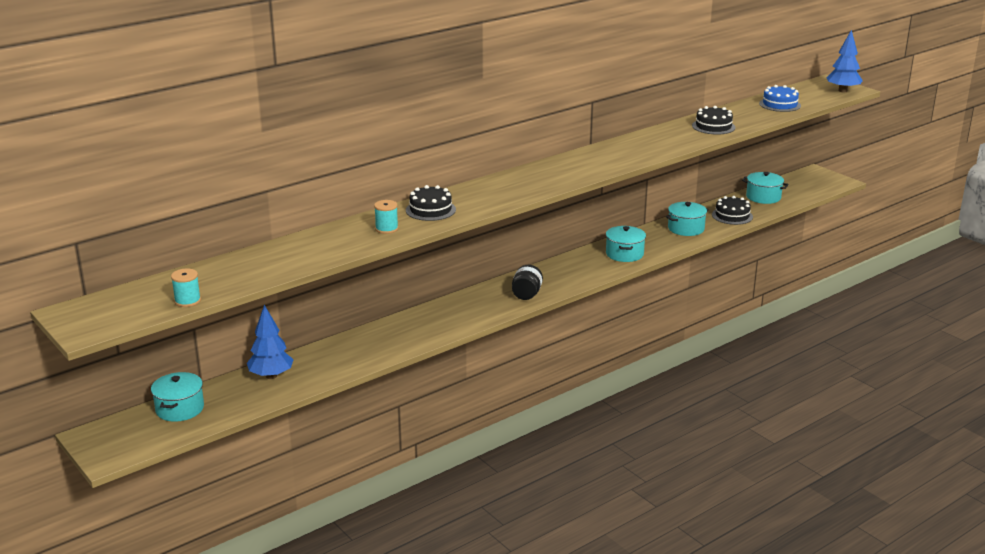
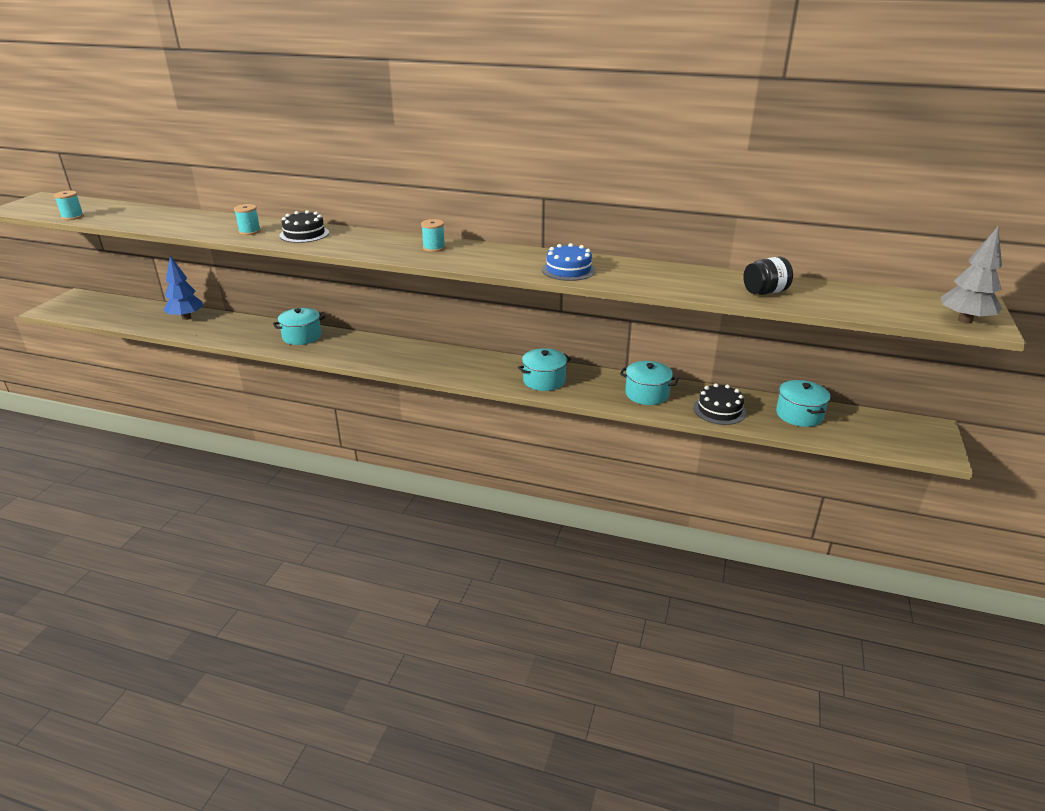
camera: 55 degrees right, 5 degrees up
turquoise pot [151,372,204,422] -> turquoise pot moved to [273,308,325,345]
black jar [512,265,543,300] -> black jar moved to [743,256,793,295]
black cake [692,106,736,135] -> none
blue cake [759,85,801,112] -> blue cake moved to [542,243,596,281]
blue tree [826,30,863,92] -> grey tree [941,227,1002,324]
none -> turquoise spool [421,219,445,252]

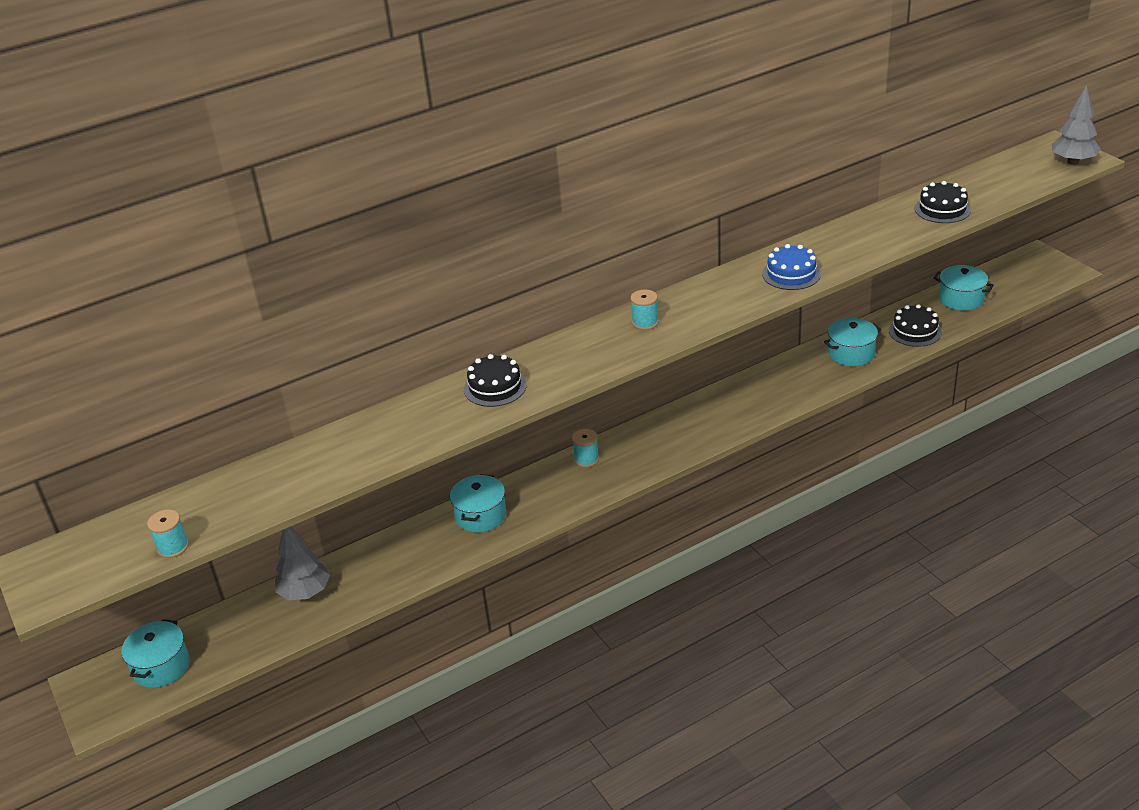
camera: 45 degrees left, 5 degrees up
blue tree [164,256,203,320] -> grey tree [275,527,330,600]
turquoise spool [234,204,261,235] -> turquoise spool moved to [572,429,599,467]
turquoise pot [518,348,571,391] -> turquoise pot moved to [121,619,190,688]
black jar [743,256,793,295] -> black cake [915,181,971,223]

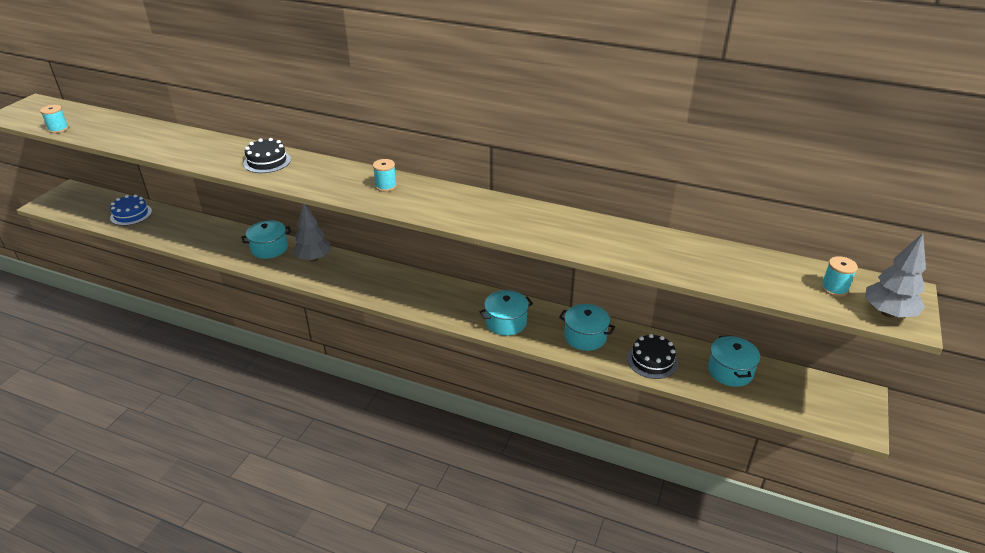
camera: 50 degrees right, 0 degrees up
turquoise pot [121,619,190,688] -> turquoise pot moved to [479,290,533,336]
grey tree [275,527,330,600] -> grey tree moved to [293,204,331,262]
turquoise spool [572,429,599,467] -> turquoise spool moved to [821,256,858,297]
blue cake [762,244,821,290] -> blue cake moved to [110,195,152,226]
black cake [915,181,971,223] -> none

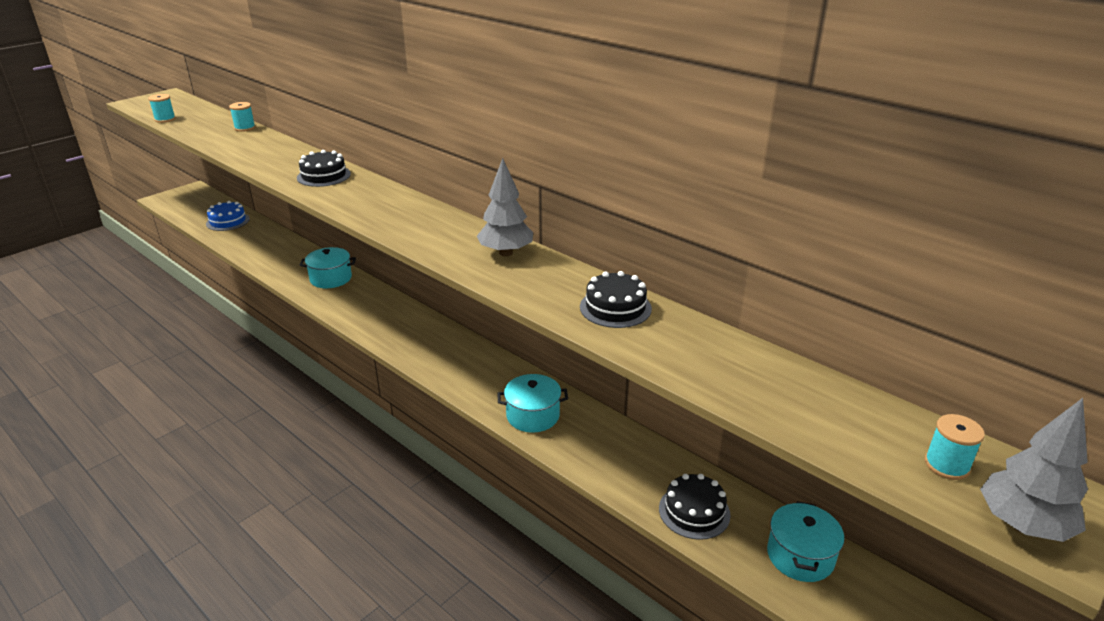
camera: 20 degrees right, 5 degrees down
grey tree [293,204,331,262] -> grey tree moved to [477,158,533,256]
turquoise spool [373,159,397,192] -> turquoise spool moved to [229,102,256,132]
turquoise pot [559,304,615,351] -> none
none -> black cake [580,271,652,328]

